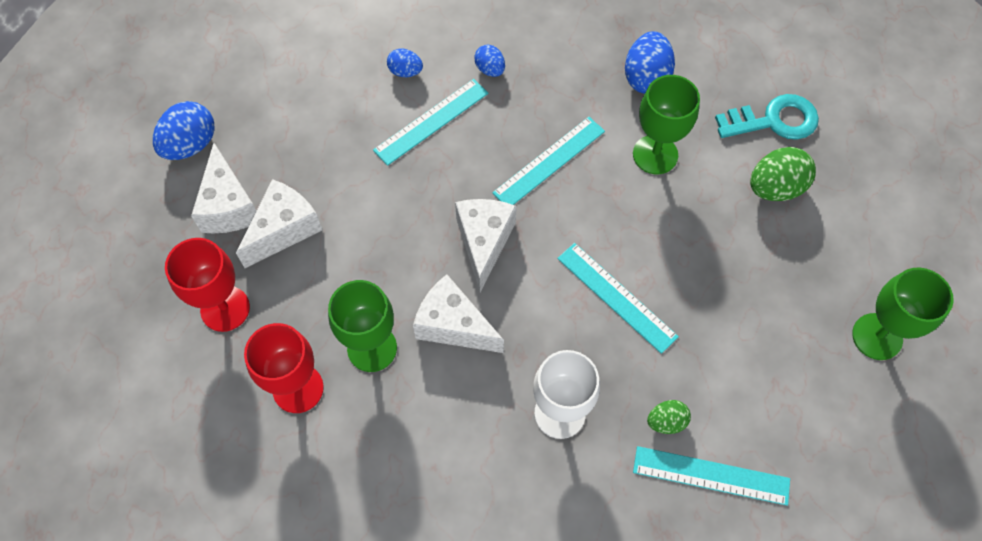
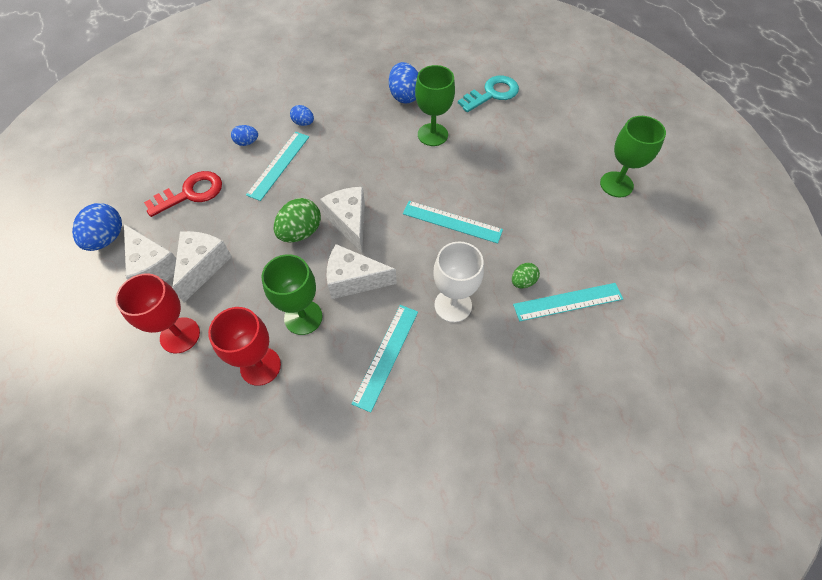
camera: 25 degrees left, 5 degrees down
turquoise ruler [492,117,605,205] -> turquoise ruler moved to [351,305,418,413]
green egg [750,147,816,201] -> green egg moved to [274,198,321,243]
none -> red key [144,171,222,217]

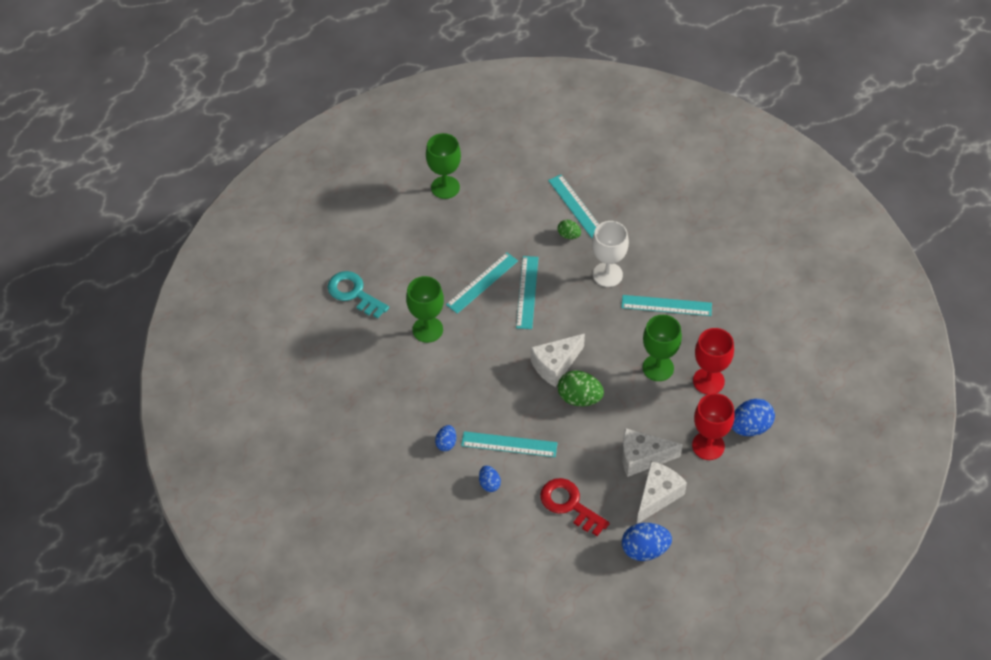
camera: 105 degrees left, 5 degrees down
white cheese [327,244,397,299] -> none
blue egg [389,62,418,103] -> blue egg moved to [732,398,775,436]
none -> turquoise ruler [446,253,518,314]

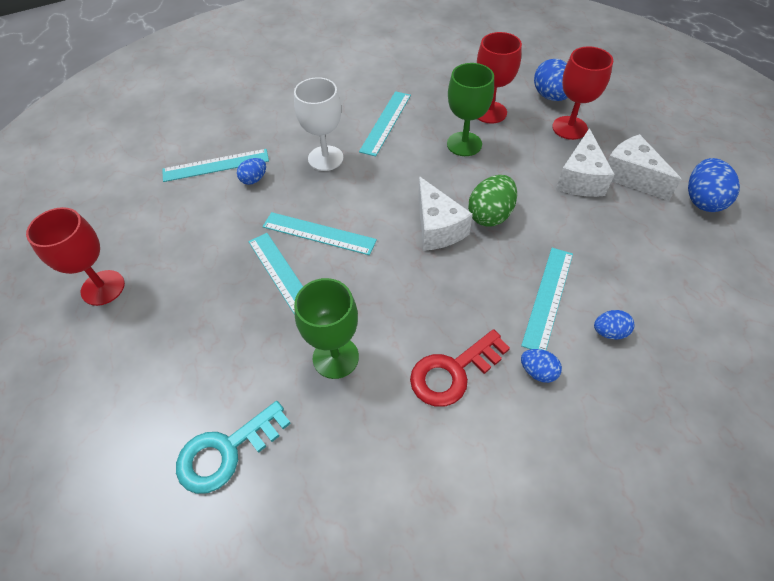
camera: 75 degrees left, 0 degrees up
green goblet [426,133,461,199] -> red goblet [26,207,125,306]
red key [540,478,610,536] -> red key moved to [410,329,510,407]
green egg [558,220,581,239] -> blue egg [237,158,266,185]

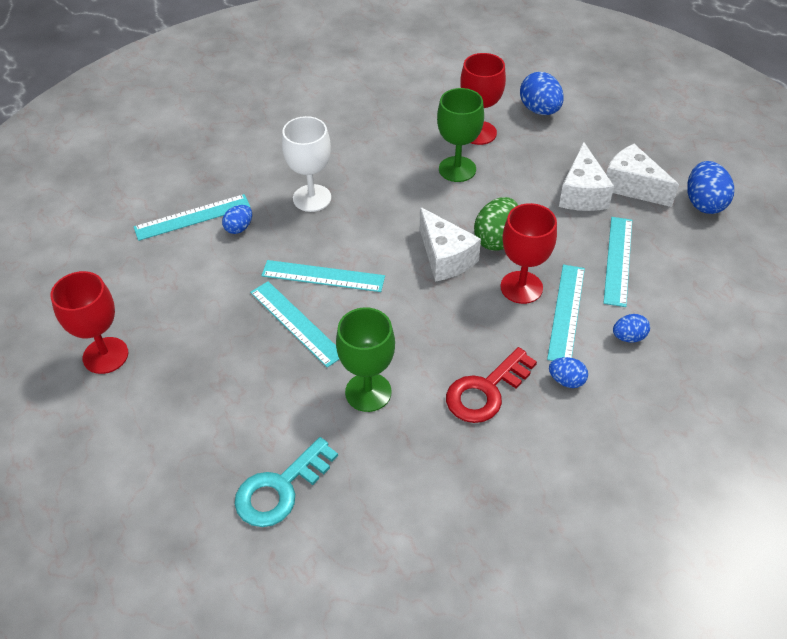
camera: 10 degrees left, 5 degrees down
turquoise ruler [359,91,411,157] -> turquoise ruler moved to [604,217,632,307]
red goblet [552,46,613,140] -> red goblet moved to [500,203,557,304]

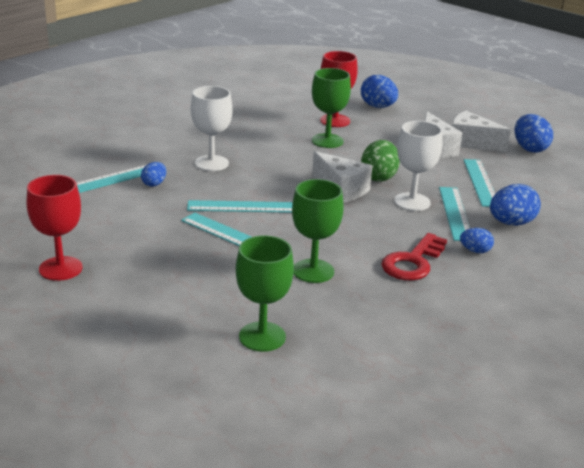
camera: 15 degrees left, 20 degrees down
turquoise key [235,437,338,527] -> green goblet [236,235,294,352]
red goblet [500,203,557,304] -> white goblet [394,121,442,211]
blue egg [613,314,650,343] -> blue egg [490,184,541,226], size x1.73

